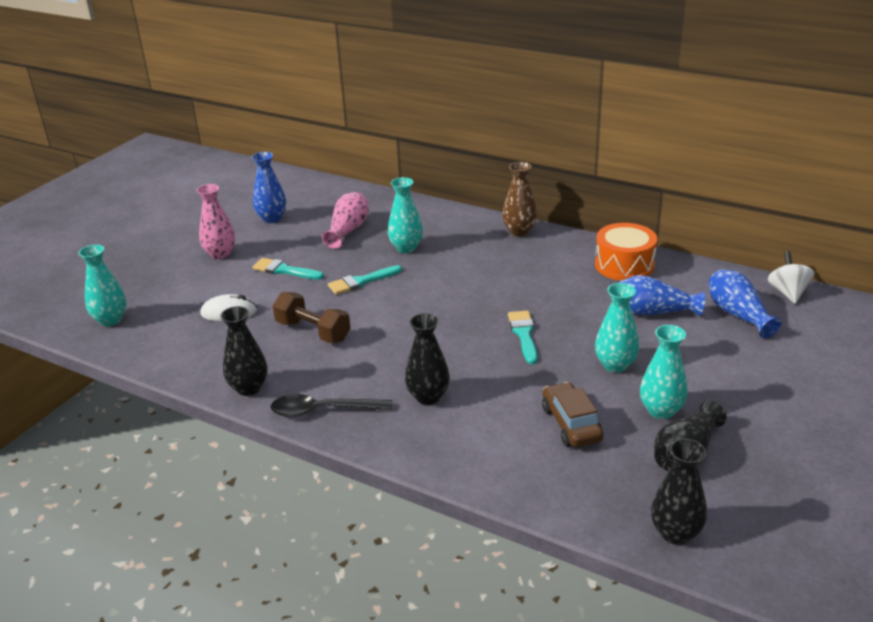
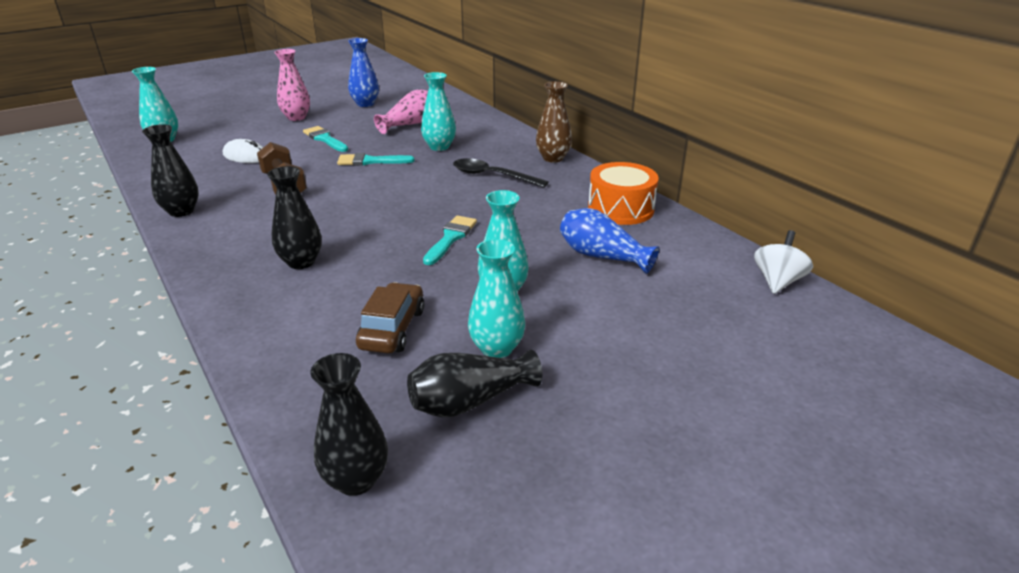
camera: 25 degrees right, 0 degrees up
black spoon [271,394,392,417] -> black spoon moved to [453,158,549,187]
blue vase [709,269,782,338] -> none

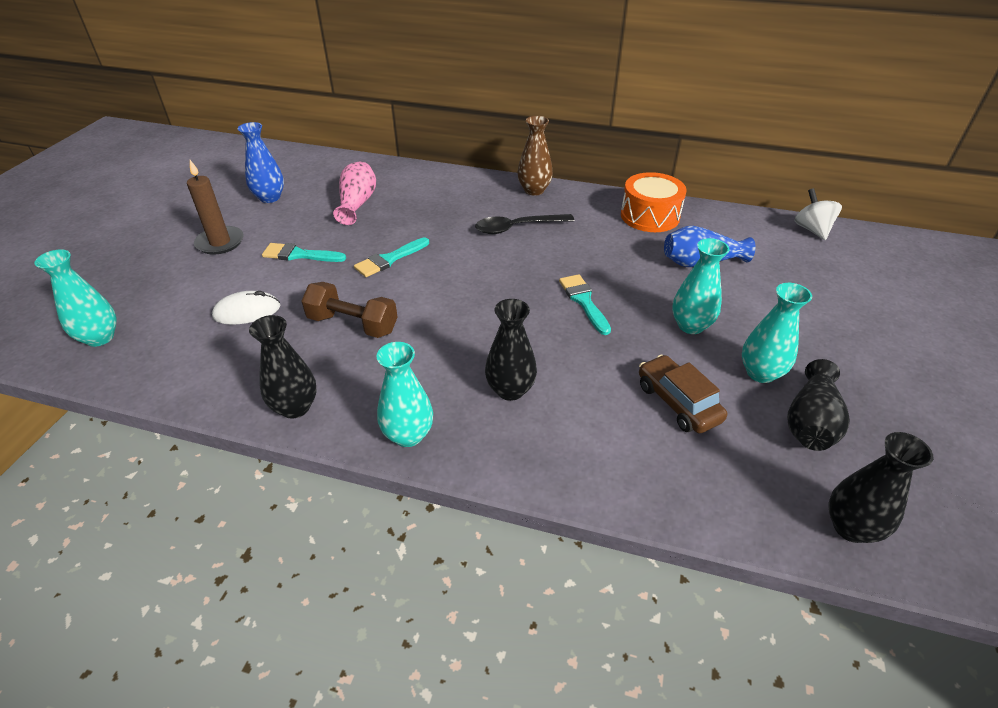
camera: 40 degrees left, 10 degrees up
pink vase [274,49,310,121] -> brown candle [187,160,244,254]
turquoise vase [421,72,456,151] -> turquoise vase moved to [376,342,433,447]

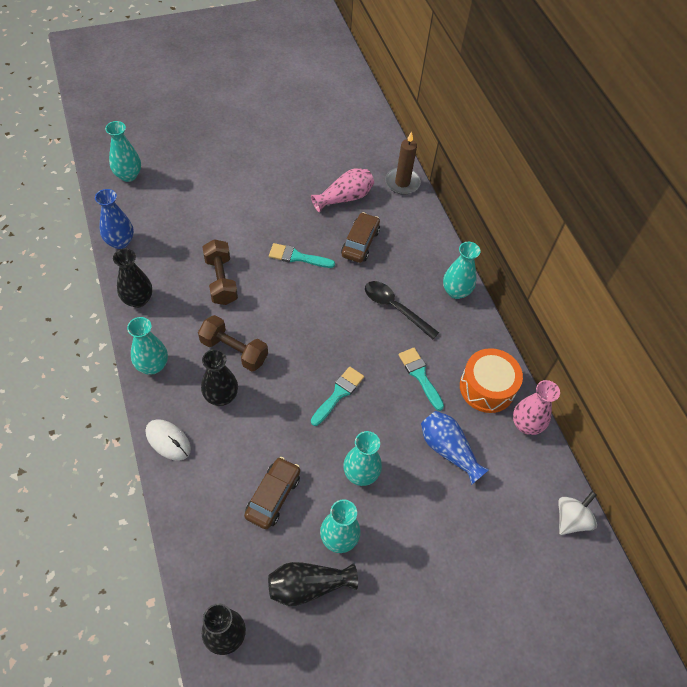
camera: 50 degrees right, 15 degrees up
brown candle [187,160,244,254] -> brown candle moved to [385,131,421,195]
white mouse [212,291,280,325] -> white mouse moved to [146,419,191,461]
blue vase [238,122,284,203] -> blue vase moved to [95,189,134,249]
turquoise brush [262,243,346,262] -> turquoise brush moved to [399,348,444,411]
brown vase [518,116,553,196] -> turquoise vase [443,242,480,299]
none -> brown dumbbell [198,315,268,371]
none -> brown car [341,212,380,263]
none -> pink vase [513,380,560,435]

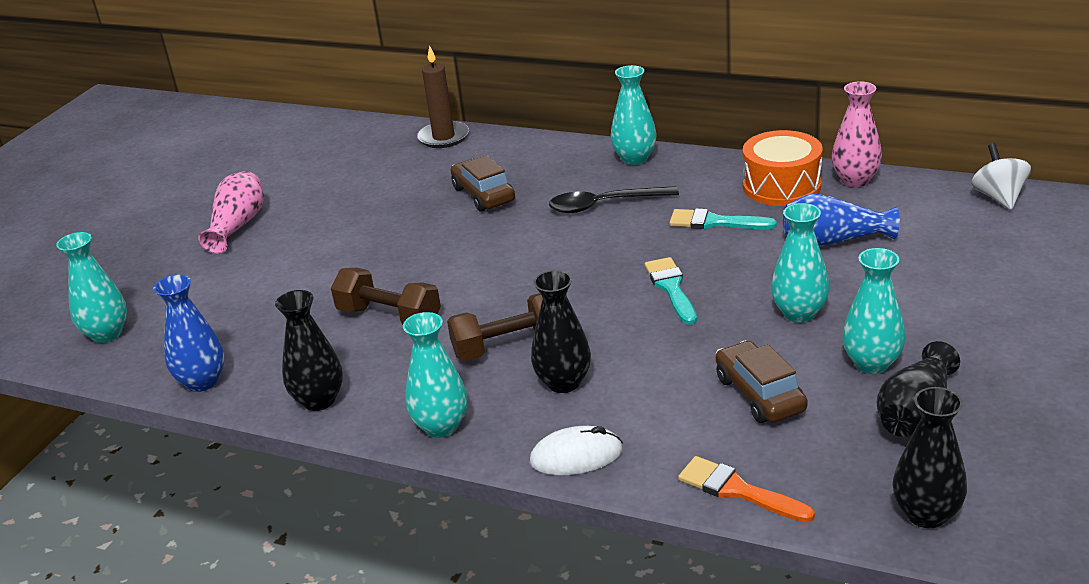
camera: 40 degrees left, 25 degrees down
turquoise brush [269,243,335,268] -> none
pink vase [311,168,374,212] -> pink vase moved to [198,171,264,254]
none -> orange brush [678,456,815,523]

